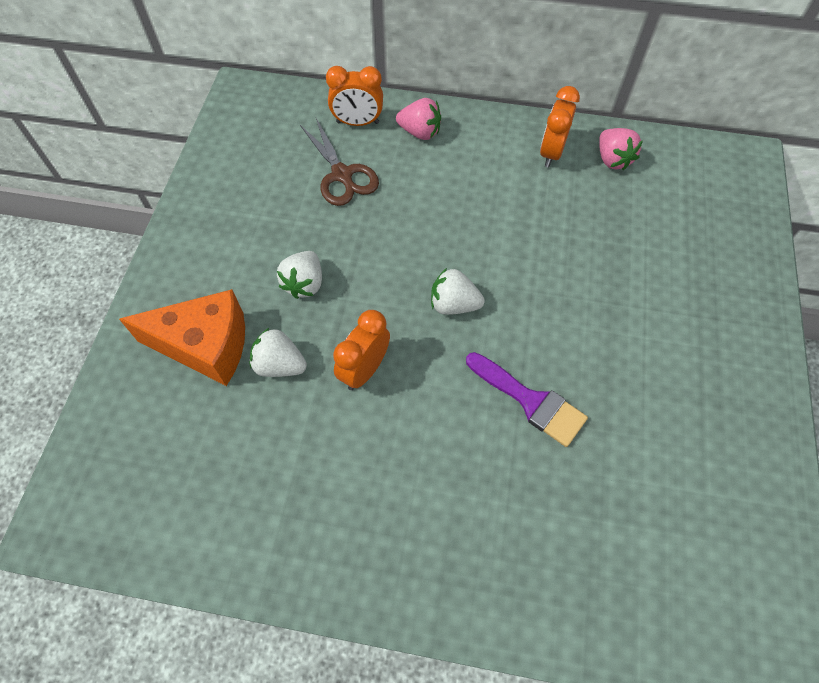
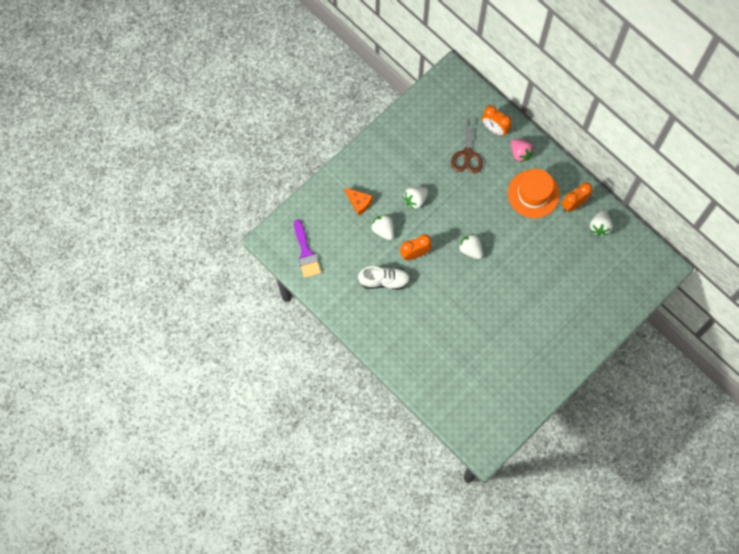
camera: 35 degrees right, 10 degrees up
orange cheese [119,289,245,386] -> orange cheese [345,188,373,216], size x0.56
purple brush [466,352,588,447] -> purple brush moved to [294,220,321,278]
pink strawberry [599,128,643,170] -> white strawberry [590,211,613,236]
none -> white shoe [358,266,410,290]
none -> orange hat [508,169,560,218]

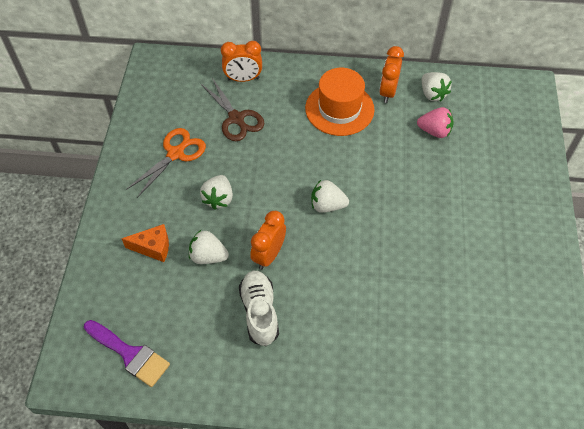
camera: 40 degrees left, 15 degrees down
white shoe [358,266,410,290] -> white shoe turned 60 degrees counterclockwise [239,271,279,346]
pink strawberry [511,139,534,162] -> pink strawberry moved to [417,107,454,138]
none -> orange scissors [126,128,206,198]

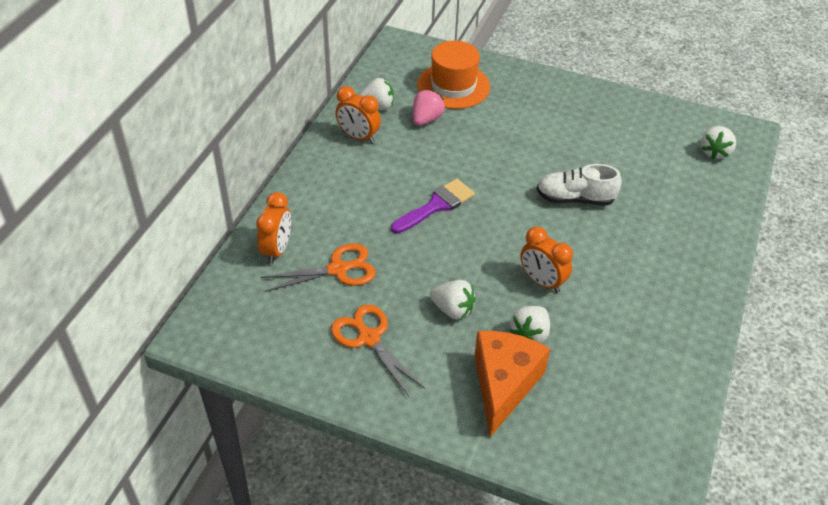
camera: 75 degrees left, 10 degrees down
purple brush [84,320,170,387] -> purple brush moved to [391,179,475,234]
orange cheese [121,224,169,262] -> orange cheese [474,331,550,437], size x1.78
brown scissors [200,78,264,141] -> orange scissors [261,243,376,292]
white shoe [239,271,279,346] -> white shoe moved to [537,164,621,206]
orange hat [305,68,375,136] -> orange hat moved to [417,40,490,109]
white strawberry [311,180,349,213] -> white strawberry moved to [701,126,736,160]

